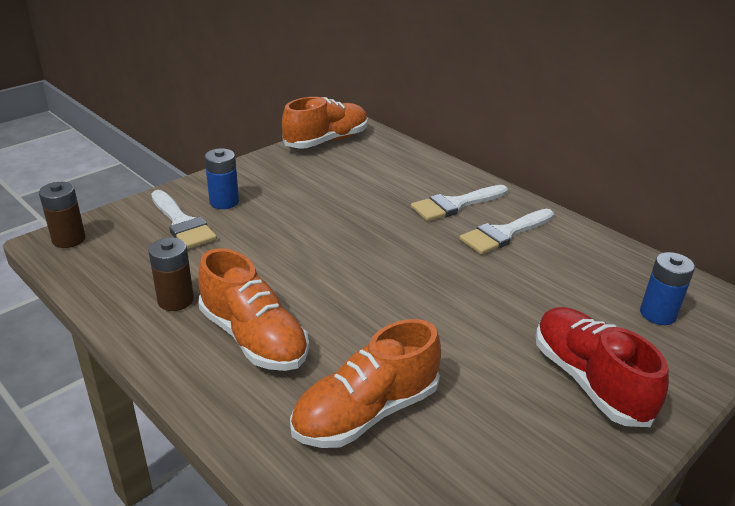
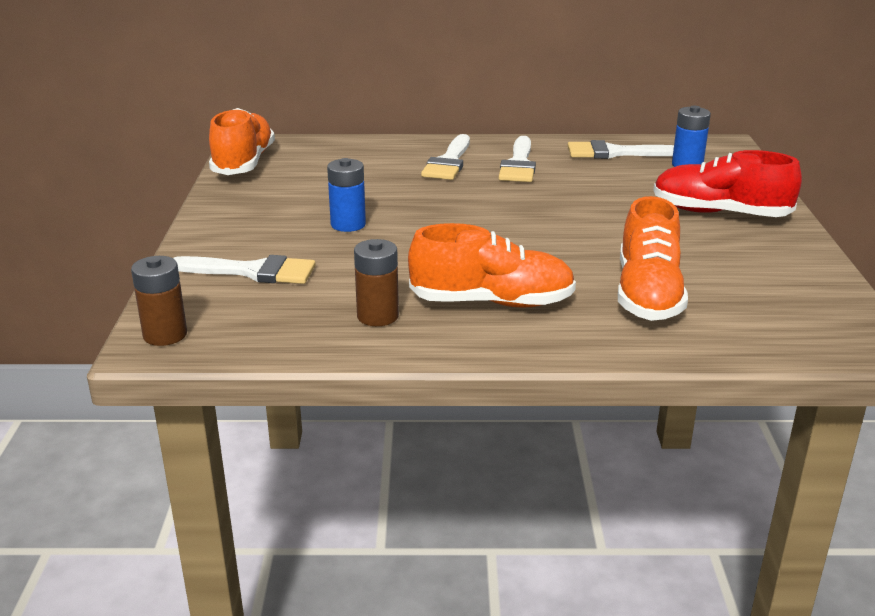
camera: 45 degrees left, 5 degrees down
blue battery [204,148,239,209] -> blue battery moved to [327,158,366,232]
none -> white brush [568,140,674,159]

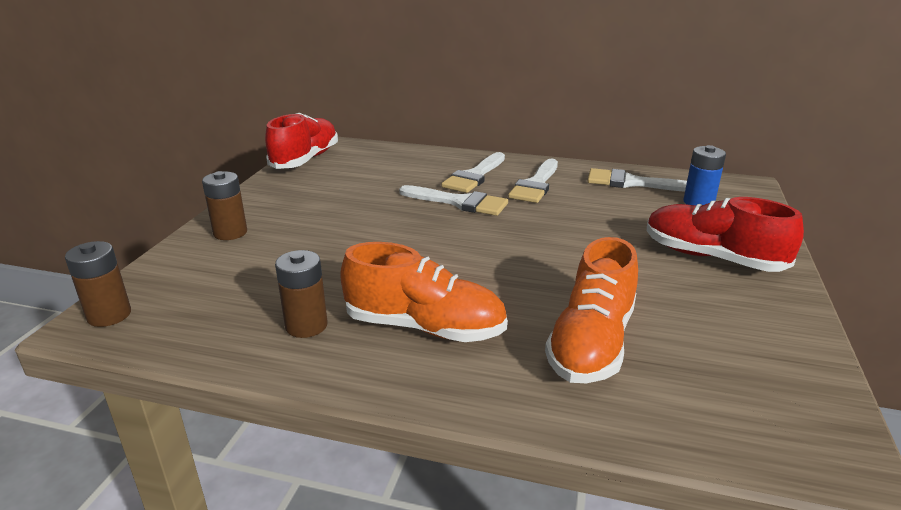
camera: 15 degrees right, 0 degrees up
white brush [173,255,316,284] -> white brush moved to [399,185,508,216]
orange shoe [209,108,275,175] -> red shoe [265,113,338,169]
blue battery [327,158,366,232] -> none
none -> brown battery [202,171,247,240]

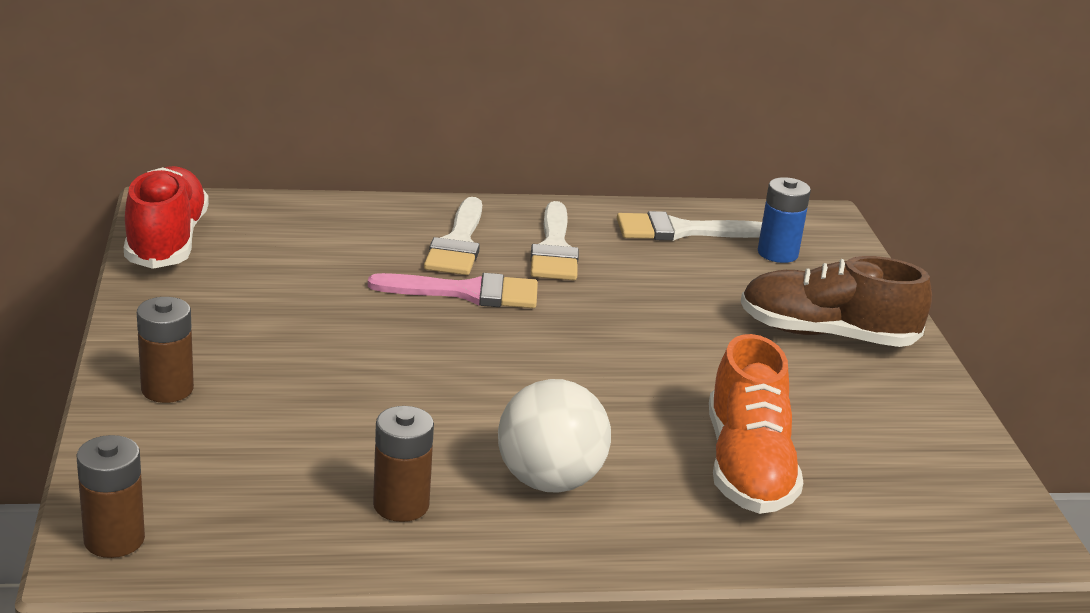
camera: 25 degrees left, 0 degrees up
orange shoe [340,242,508,342] -> white ball [498,379,611,493]
white brush [399,185,508,216] -> pink brush [368,273,538,308]
red shoe [647,197,804,272] -> brown shoe [741,256,932,347]

